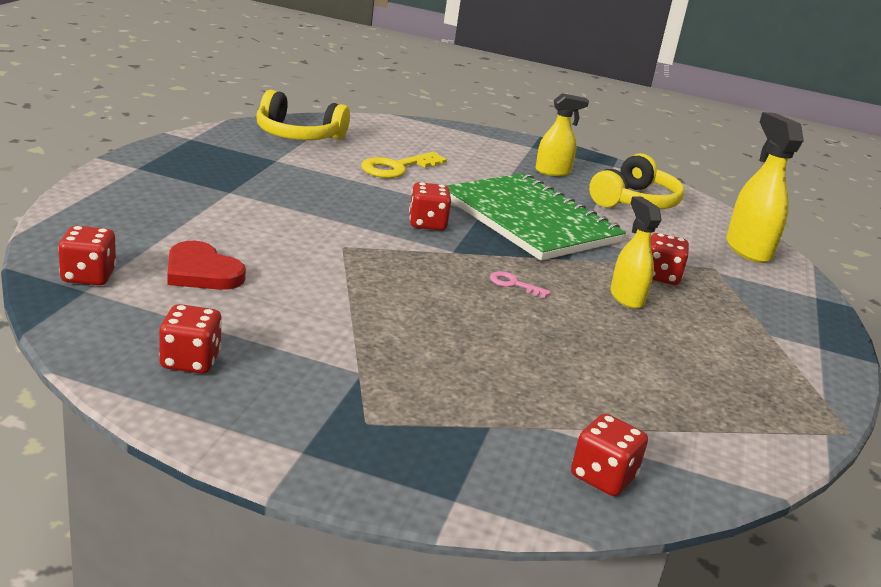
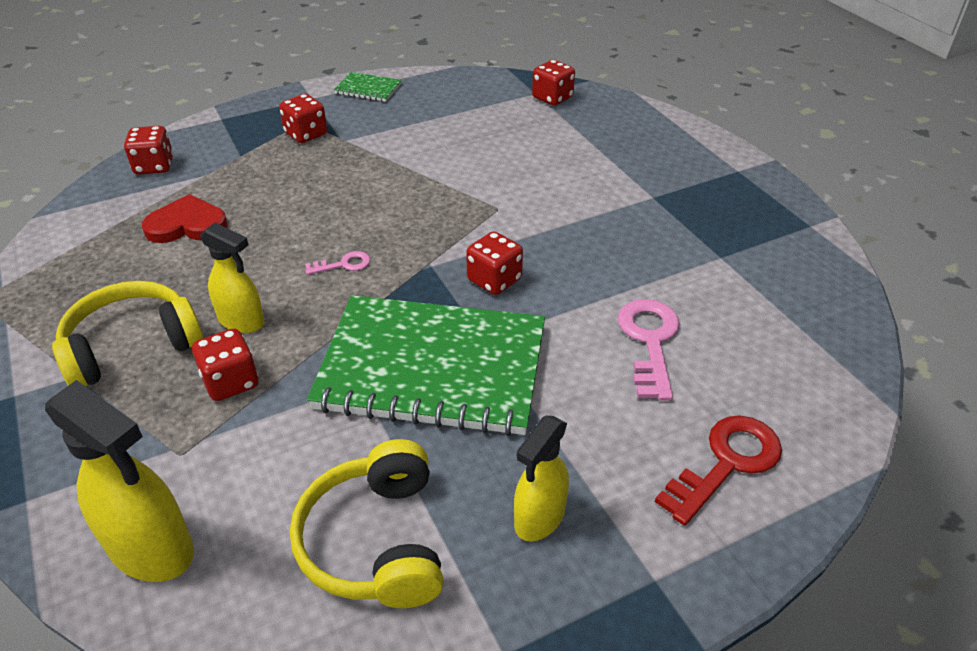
camera: 140 degrees right, 15 degrees up
red dice [159,304,222,374] -> red dice moved to [279,94,327,143]
red heart [167,241,246,290] -> red heart moved to [142,194,228,243]
yellow headphones [257,90,350,140] -> yellow headphones moved to [52,281,203,386]
yellow key [361,152,447,178] -> pink key [618,299,680,401]
none -> green notebook [334,72,402,102]
none -> red key [655,415,782,526]

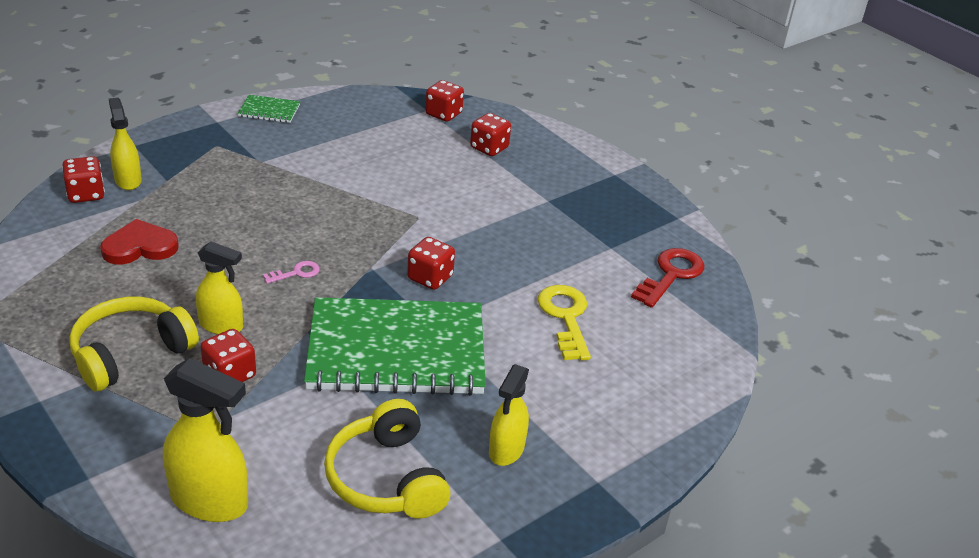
camera: 15 degrees left, 5 degrees down
red dice [279,94,327,143] -> red dice moved to [470,113,511,156]
pink key [618,299,680,401] -> yellow key [537,285,591,361]
red key [655,415,782,526] -> red key moved to [631,248,704,308]
none -> yellow spray bottle [109,98,142,190]

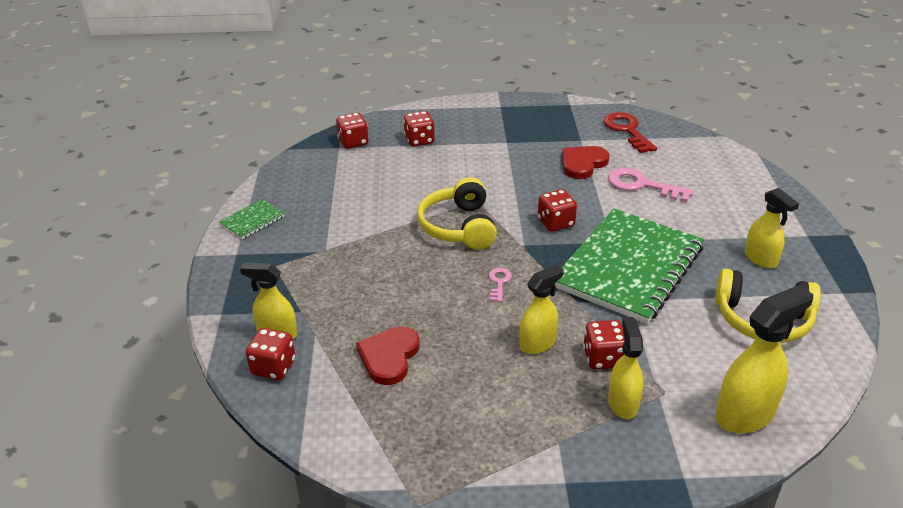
camera: 50 degrees left, 0 degrees up
yellow headphones [69,297,199,391] -> yellow headphones moved to [417,177,497,250]
yellow key [537,285,591,361] -> pink key [608,168,693,202]
none -> red heart [562,146,609,179]
none -> yellow spray bottle [608,317,643,419]

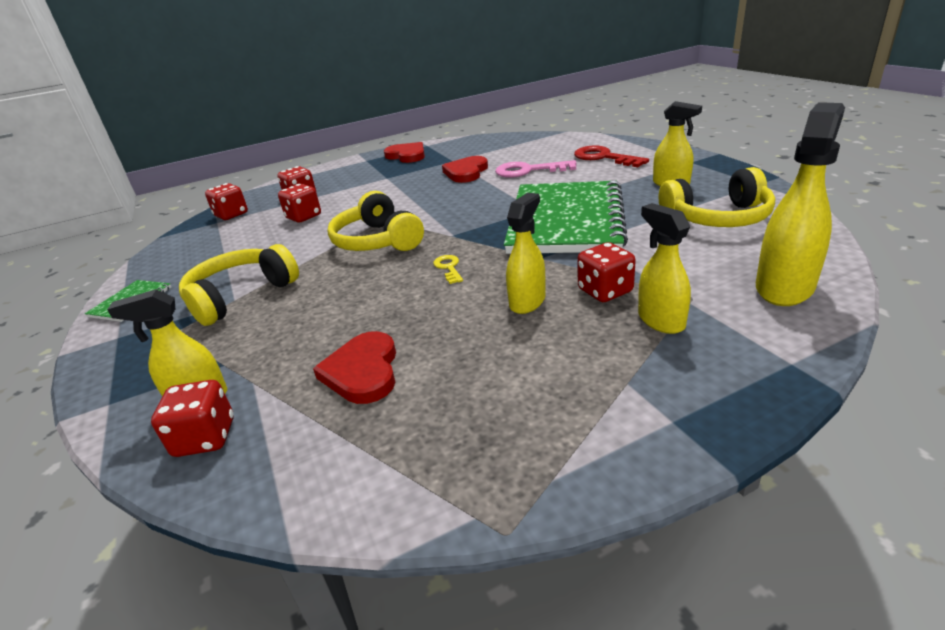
camera: 20 degrees left, 5 degrees down
pink key [489,268,512,302] -> yellow key [433,255,463,284]
red dice [538,189,577,232] -> red dice moved to [278,184,321,223]
red key [604,112,657,153] -> red key moved to [574,145,649,167]
none -> yellow headphones [179,244,299,326]
none -> red heart [384,142,425,163]

